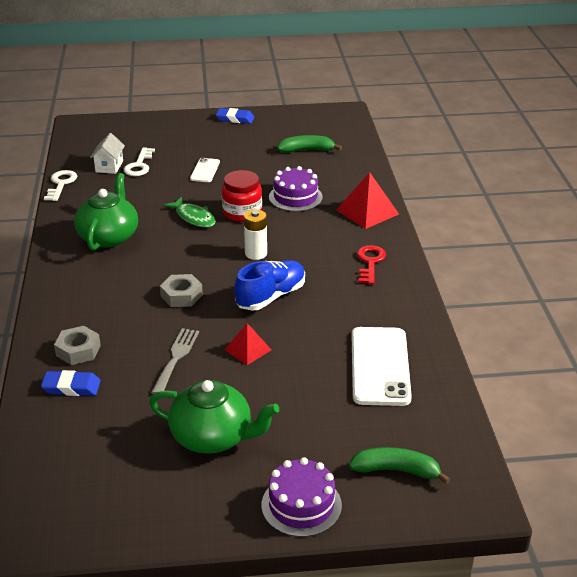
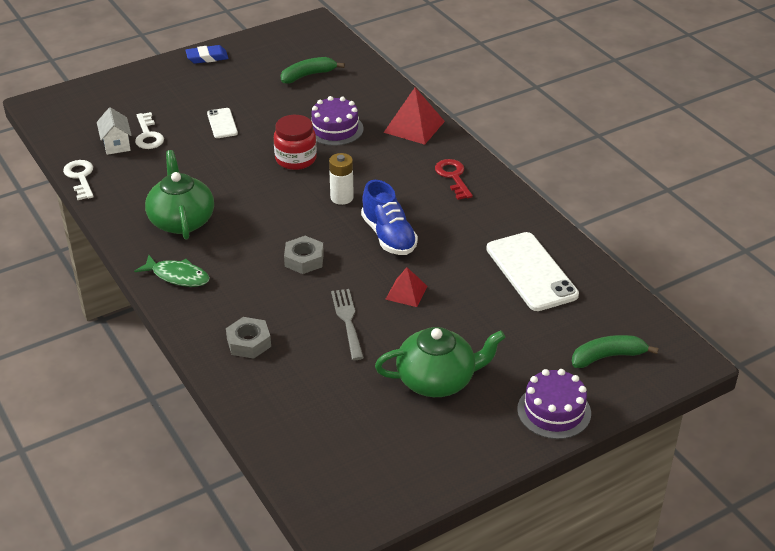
camera: 25 degrees left, 5 degrees up
blue eraser [41,370,101,396] -> none
green fish [163,197,215,228] -> green fish moved to [134,255,209,287]
blue shoe [235,260,305,311] -> blue shoe turned 135 degrees clockwise [361,180,418,255]

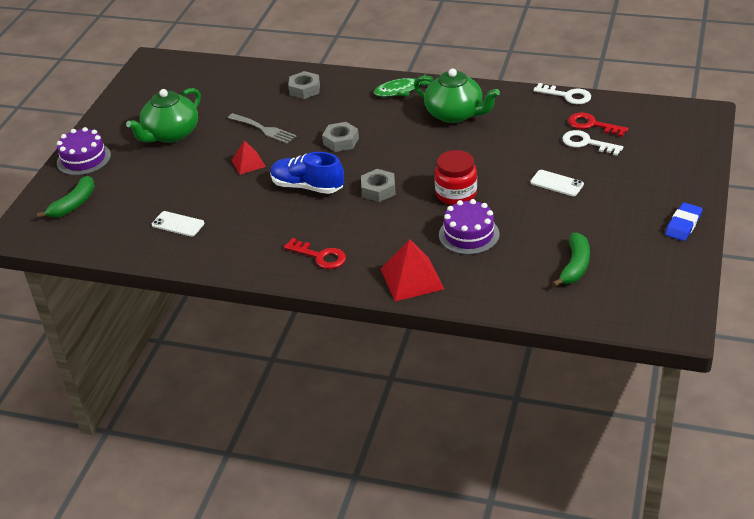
camera: 140 degrees right, 0 degrees up
white house [97,107,131,155] -> red key [568,113,628,137]
white battery [329,153,354,205] -> grey nut [361,169,396,202]
white phone [486,232,579,311] -> white phone [152,211,204,237], size x0.51

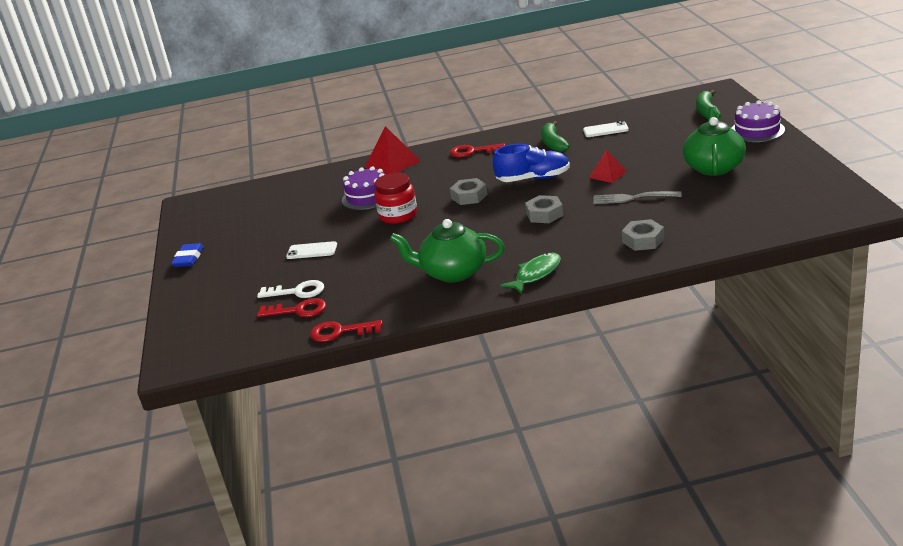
camera: 155 degrees right, 10 degrees down
white key [533,83,591,104] -> red key [310,320,382,342]
green banana [552,233,590,287] -> green banana moved to [541,121,570,152]

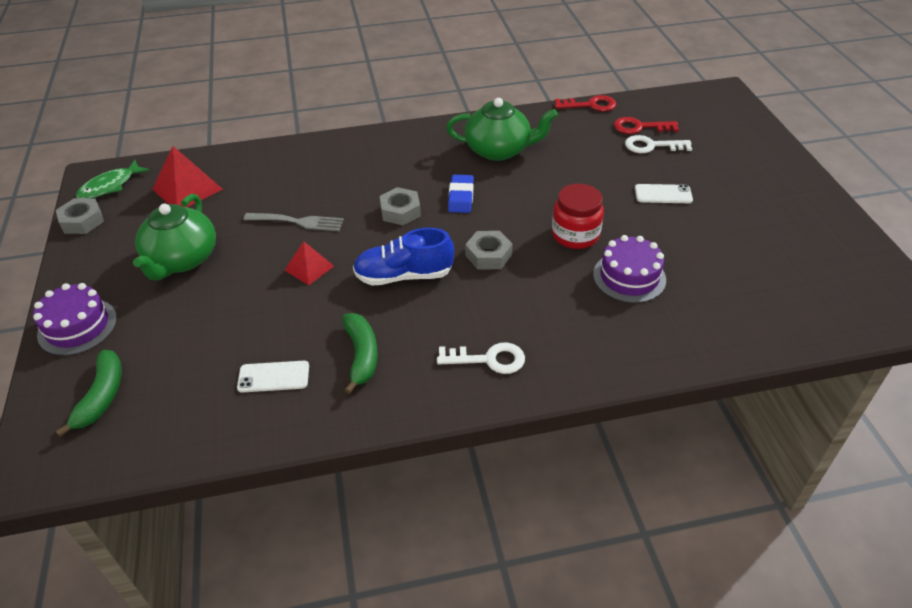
camera: 175 degrees right, 15 degrees up
blue eraser [171,243,204,267] -> blue eraser moved to [448,175,474,213]
red pyramid [365,126,421,175] -> red pyramid moved to [152,146,223,207]
red key [450,143,505,157] -> white key [437,342,525,374]
green fish [500,253,561,294] -> green fish moved to [76,160,150,198]
grey nut [622,219,664,251] -> grey nut moved to [56,198,104,234]

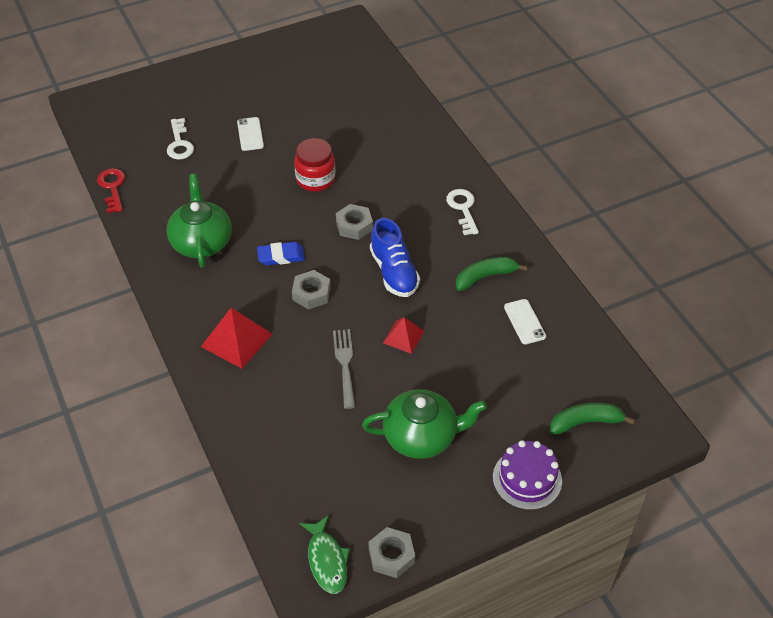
camera: 105 degrees left, 5 degrees up
green fish [76,160,150,198] -> green fish turned 45 degrees clockwise [299,515,350,594]
red pyramid [152,146,223,207] -> red pyramid moved to [201,308,272,369]
purple cake [593,235,666,303] -> none
red key [614,117,679,134] -> none

